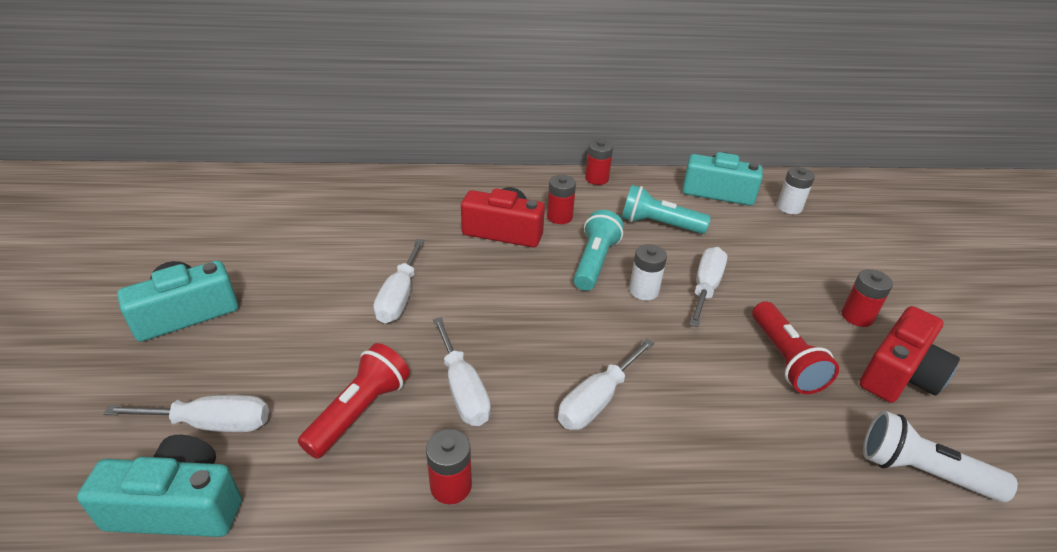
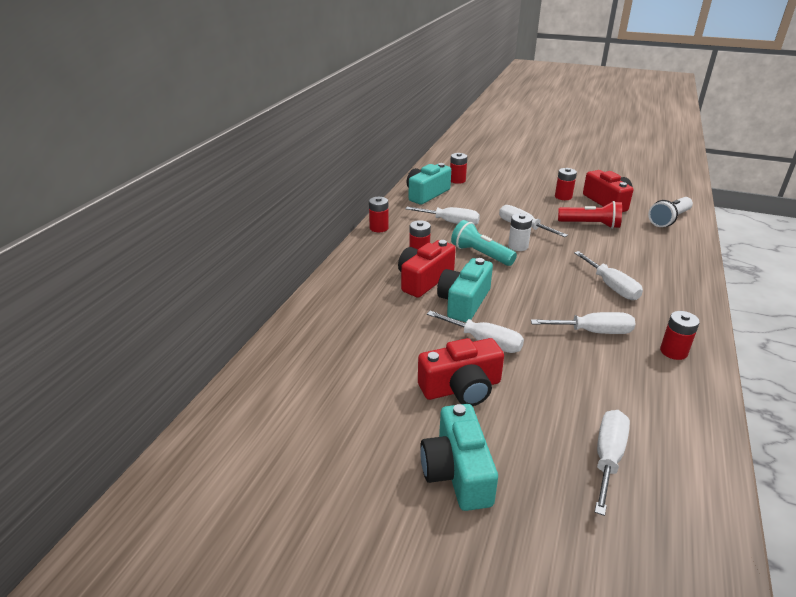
camera: 65 degrees left, 5 degrees down
turquoise camera [77,435,242,537] -> turquoise camera moved to [437,258,493,322]
red flashlight [298,343,410,459] -> none
turquoise flashlight [622,185,711,234] -> white screwdriver [405,207,480,225]
white battery [777,167,815,214] -> red battery [450,153,467,184]
none -> red camera [418,338,504,406]

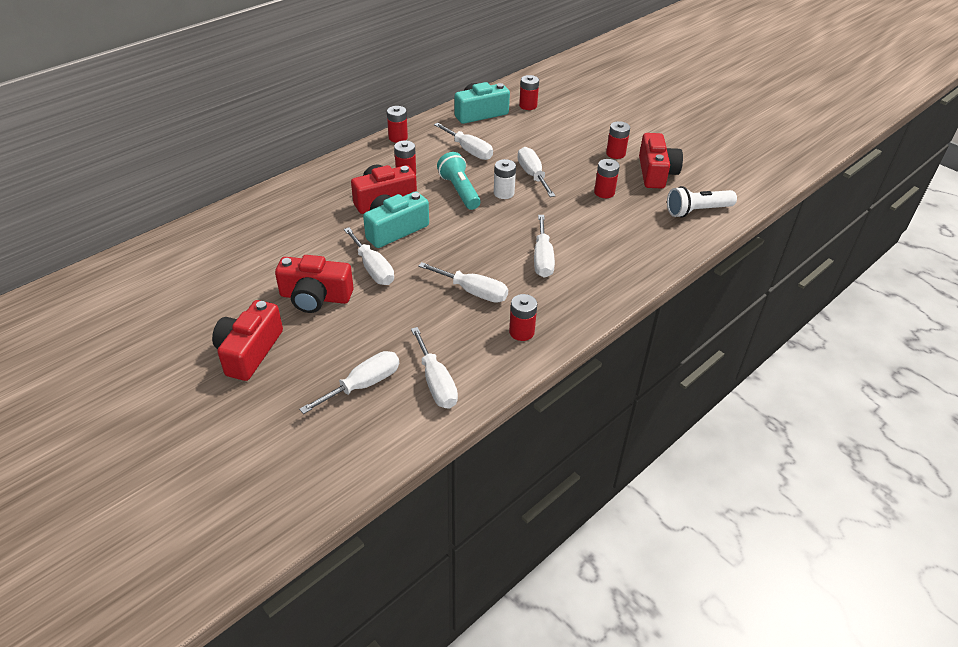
camera: 25 degrees right, 10 degrees up
turquoise camera [420,404,498,511] -> red camera [212,300,283,381]
red flashlight [558,201,622,229] -> red battery [594,159,620,198]
none -> white screwdriver [411,327,458,408]

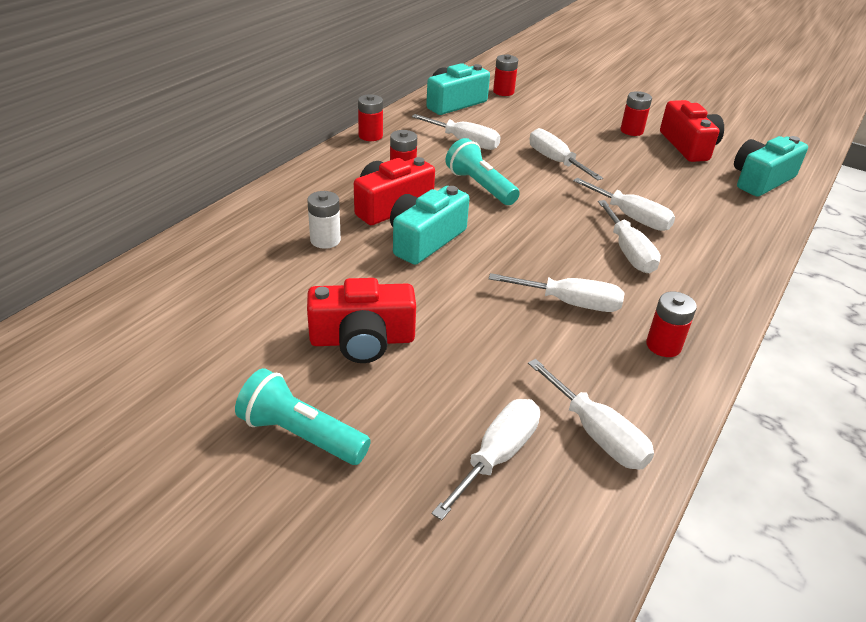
camera: 15 degrees left, 5 degrees down
red camera [212,300,283,381] -> turquoise flashlight [235,368,371,465]
white screwdriver [344,227,394,285] -> white screwdriver moved to [573,178,675,231]
white battery [494,159,516,199] -> white battery moved to [307,191,341,249]
red battery [594,159,620,198] -> none
white flashlight [667,186,737,218] -> turquoise camera [734,136,808,197]

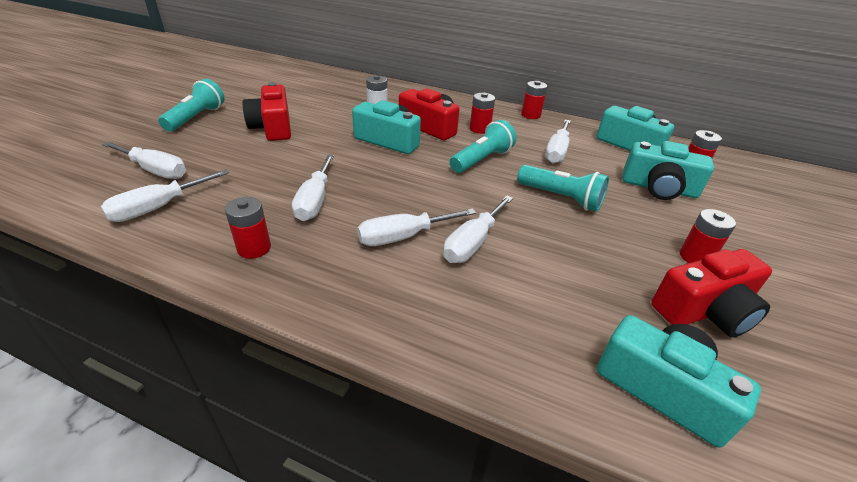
camera: 80 degrees right, 0 degrees up
white screwdriver [530,128,603,180] -> turquoise flashlight [517,165,609,212]
none -> turquoise camera [623,141,714,200]

